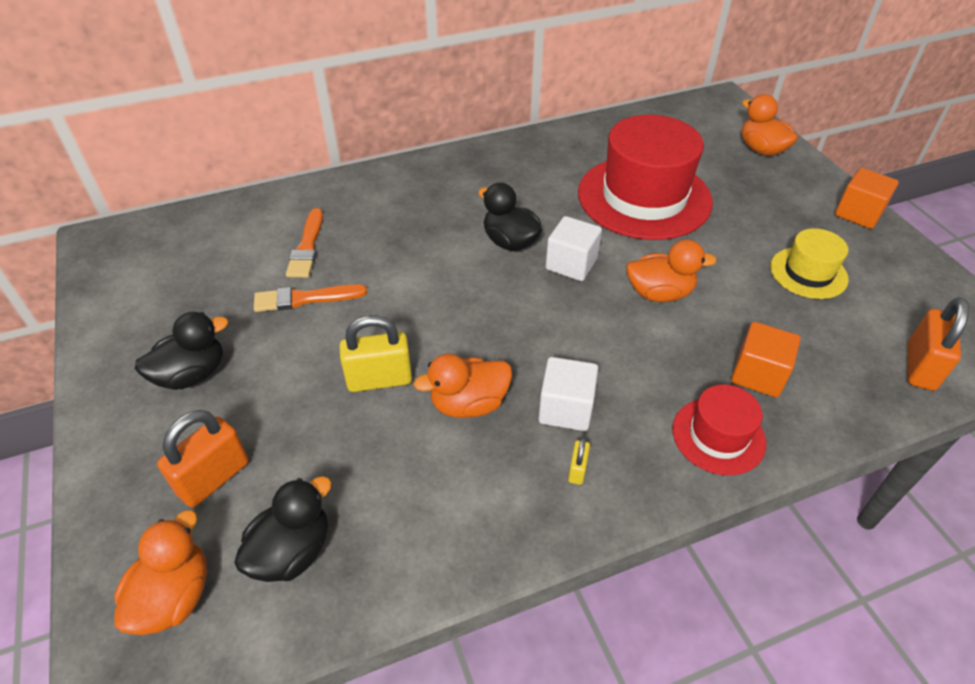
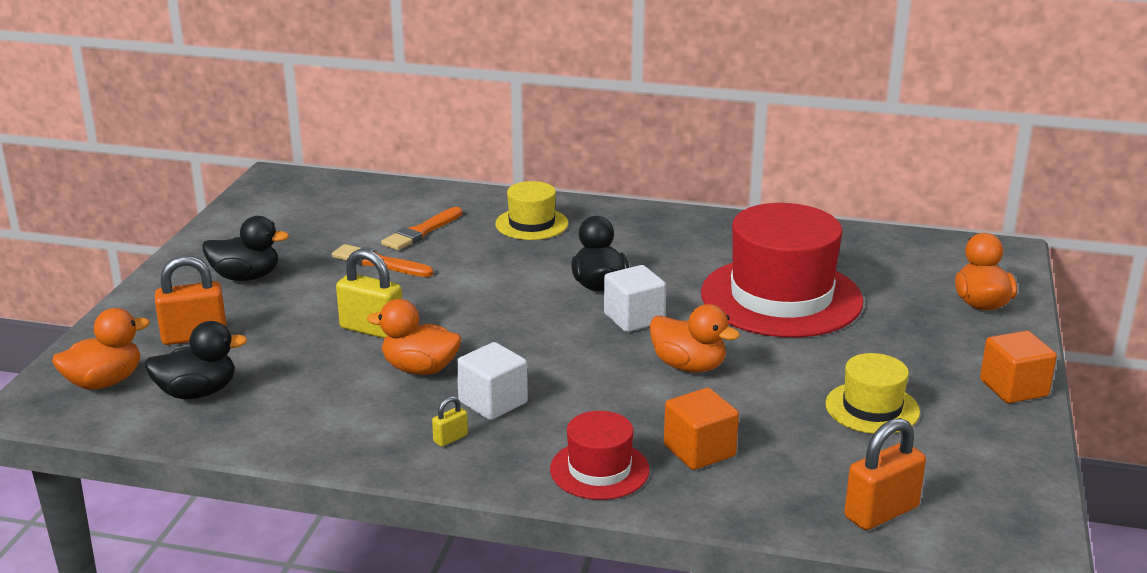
camera: 35 degrees right, 20 degrees down
none -> yellow hat [495,181,568,240]

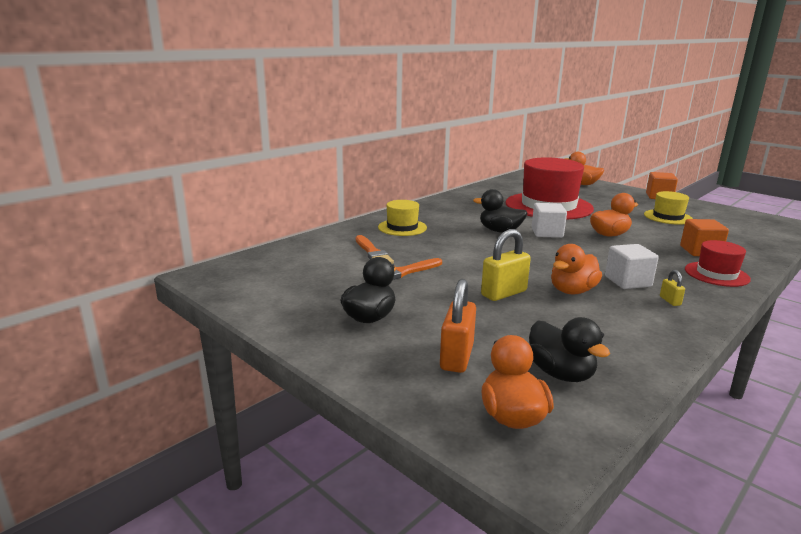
camera: 60 degrees left, 5 degrees down
black duck [144,321,248,399] -> black duck turned 135 degrees clockwise [529,317,610,382]
orange padlock [844,418,926,530] -> none

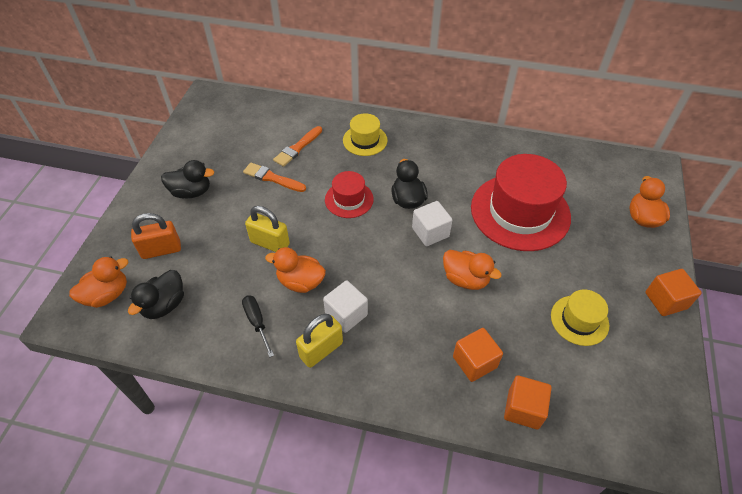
camera: 60 degrees right, 30 degrees up
yellow padlock [660,270,685,306] -> yellow padlock [296,314,343,368], size x2.07
red hat [685,240,751,287] -> red hat moved to [325,171,374,218]
none -> black screwdriver [242,295,274,357]
none -> orange cube [504,375,551,429]

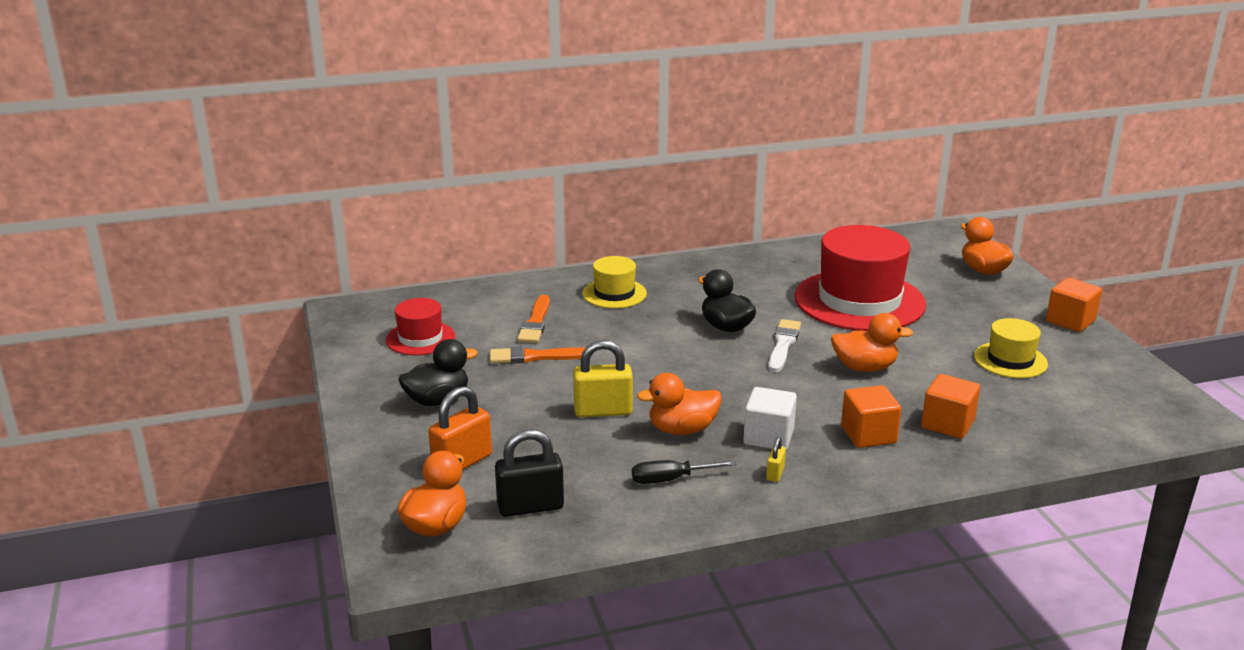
camera: 30 degrees left, 25 degrees down
black duck [128,270,184,319] -> black padlock [495,429,564,517]
black screwdriver [242,295,274,357] -> black screwdriver turned 45 degrees counterclockwise [632,460,736,484]
yellow padlock [296,314,343,368] -> yellow padlock [766,437,786,482], size x0.48
red hat [325,171,374,218] -> red hat moved to [386,298,455,355]
white cube [412,201,452,246] -> white brush [768,319,801,372]
orange cube [504,375,551,429] -> orange cube moved to [841,385,901,448]

